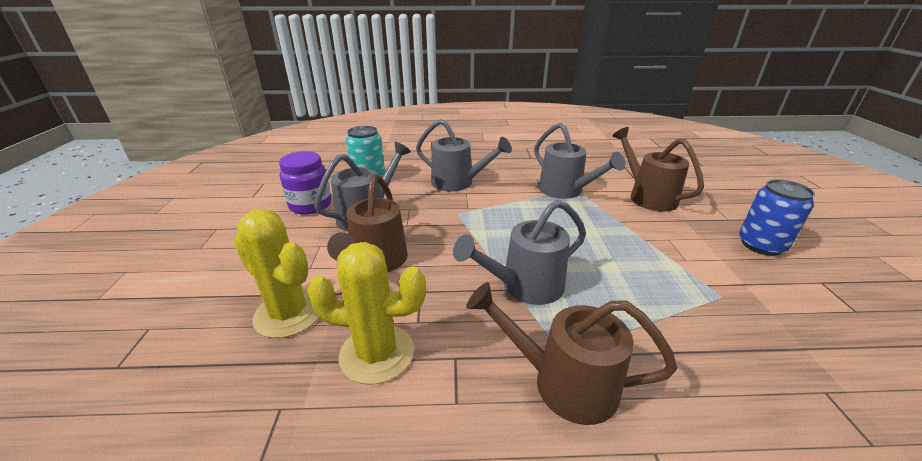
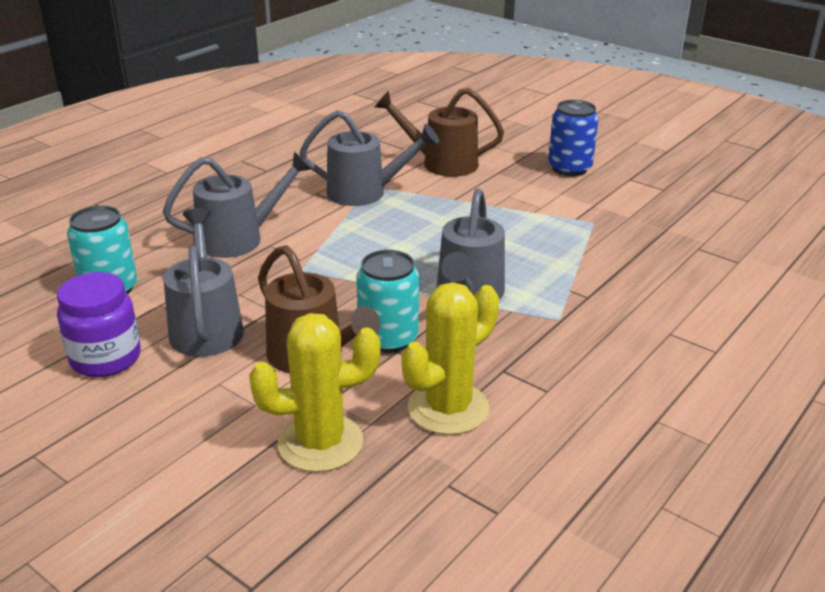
camera: 50 degrees left, 0 degrees up
brown watering can [466,282,677,425] -> none
none -> turquoise can [356,250,419,353]

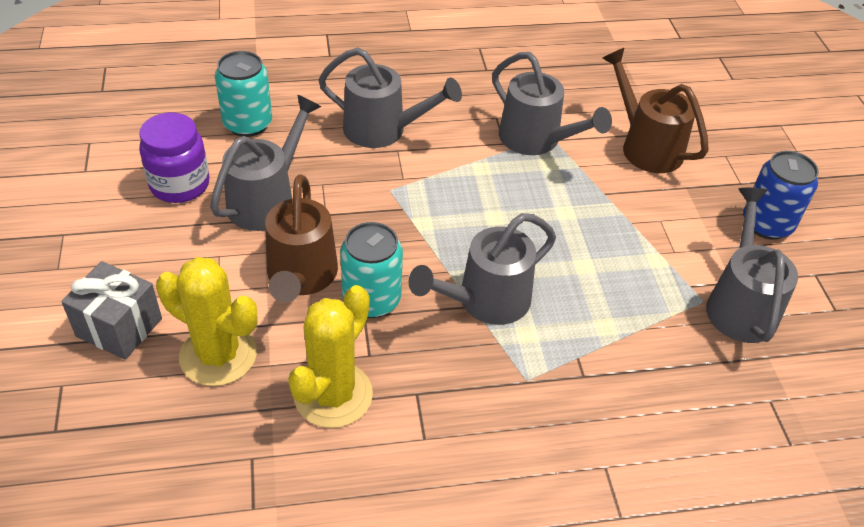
camera: 40 degrees right, 15 degrees up
yellow cactus [402,282,499,435] -> yellow cactus turned 60 degrees counterclockwise [288,285,373,428]
none -> grey gift [61,261,162,360]
none -> grey watering can [706,188,798,343]

